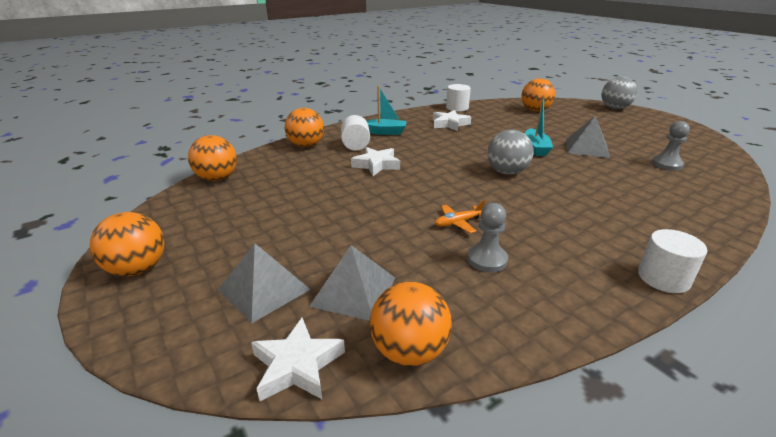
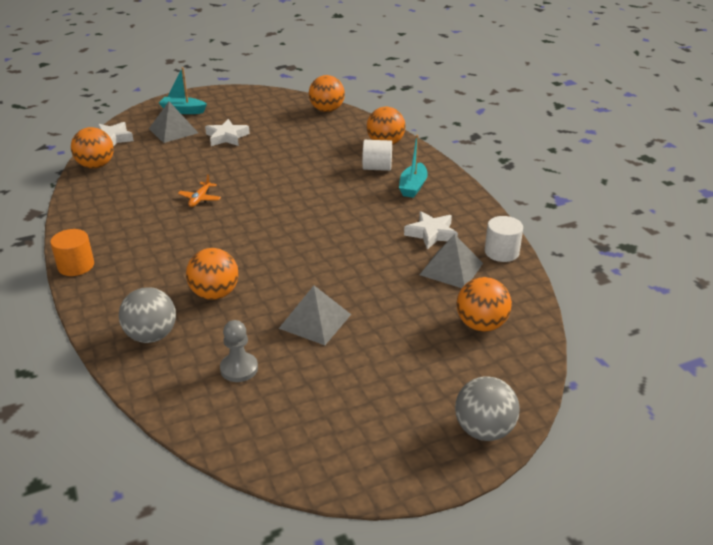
camera: 100 degrees right, 5 degrees up
orange ball [90,212,165,276] -> orange ball moved to [186,248,239,300]
grey pyramid [309,245,395,321] -> grey pyramid moved to [420,234,483,288]
white star [351,147,400,176] -> white star moved to [205,119,250,146]
orange plane [435,200,485,233] -> orange plane turned 150 degrees counterclockwise [178,174,221,207]
grey pawn [467,203,508,272] -> none
grey ball [487,130,533,175] -> grey ball moved to [119,287,176,343]
turquoise boat [525,97,553,156] -> turquoise boat moved to [159,67,207,114]
white cylinder [638,229,707,293] -> orange cylinder [50,229,94,276]

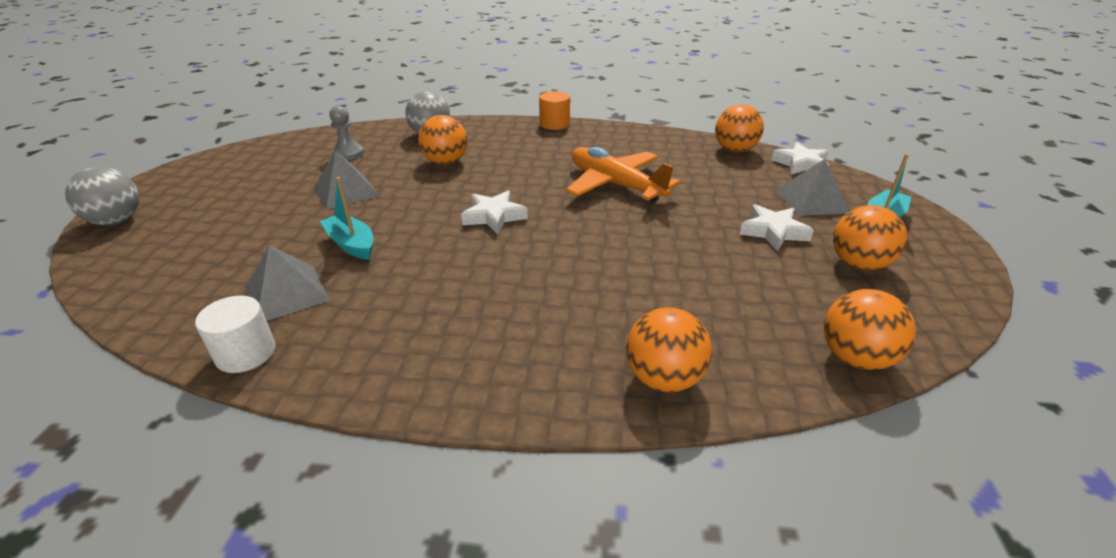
camera: 120 degrees right, 0 degrees up
orange plane [178,174,221,207] -> orange plane [566,147,680,203], size x2.31
white cylinder [362,140,392,171] -> none
turquoise boat [399,135,428,198] -> turquoise boat moved to [320,177,374,260]
white star [404,211,458,250] -> white star moved to [461,190,528,234]
orange ball [457,277,512,332] -> orange ball moved to [833,205,907,270]

